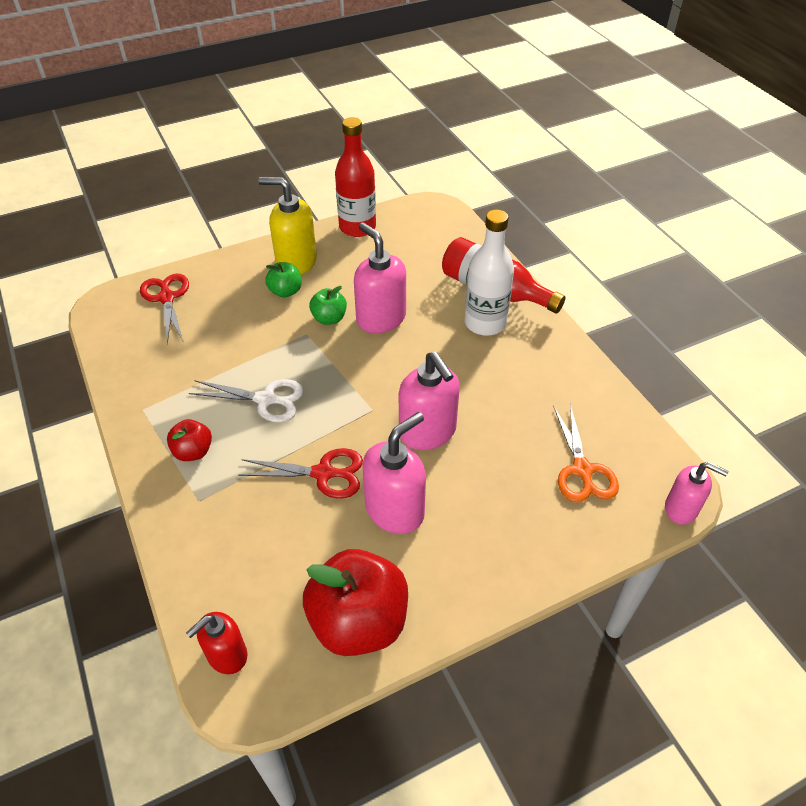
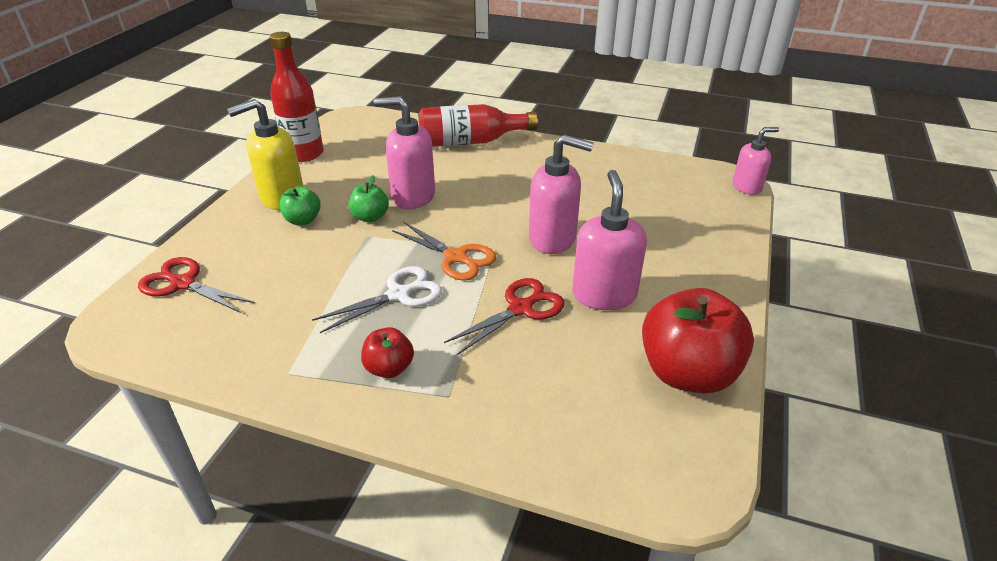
camera: 45 degrees left, 10 degrees down
red soap dispenser [186,612,247,674] -> none
white bottle [465,210,514,336] -> none
orange scissors [553,404,619,502] -> orange scissors moved to [392,221,497,281]

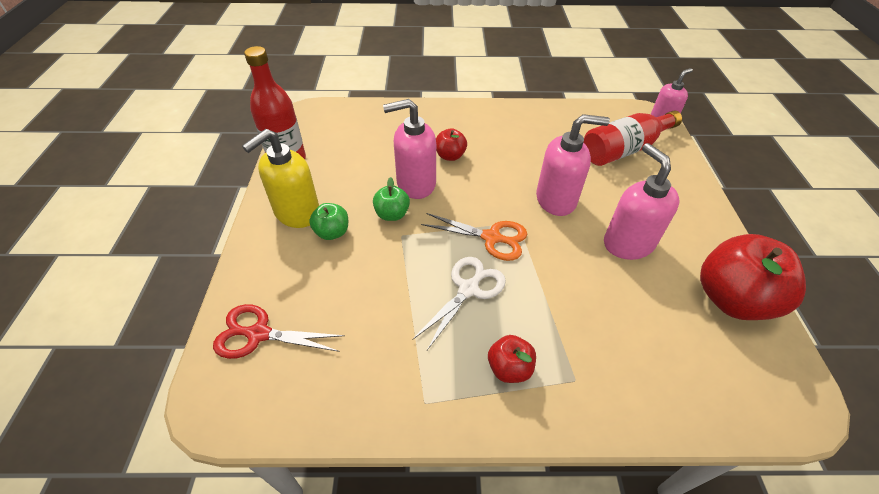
camera: 20 degrees left, 10 degrees up
red bottle [418,104,538,147] -> red bottle moved to [583,111,682,166]
red scissors [444,278,565,355] -> none
none -> red apple [436,128,467,161]

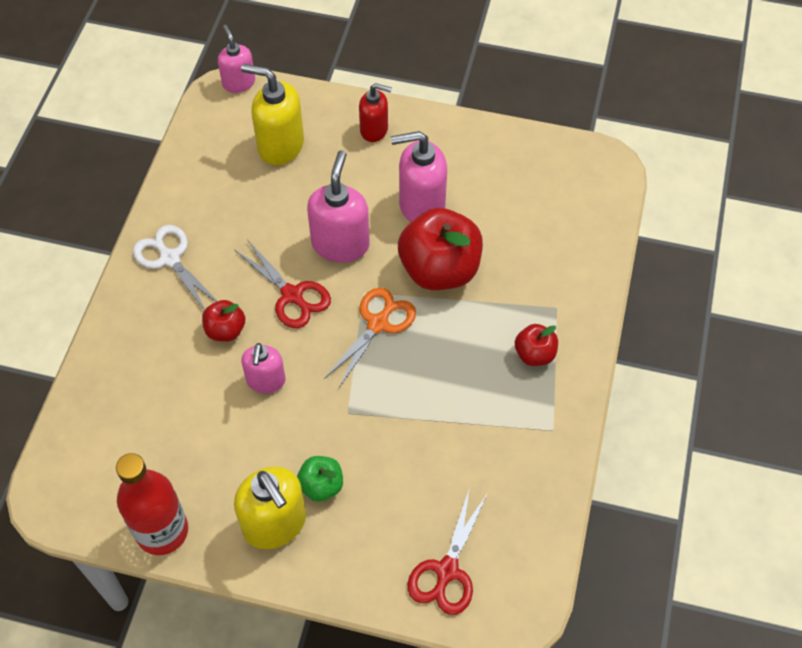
camera: 75 degrees left, 10 degrees up
green apple [373,177,410,221] -> none
pink soap dispenser [383,99,436,199] -> pink soap dispenser [242,343,285,393], size x0.63
white scissors [412,257,506,350] -> white scissors moved to [133,225,217,310]
red bottle [583,111,682,166] -> yellow soap dispenser [241,64,304,165]
red apple [700,234,806,320] -> red apple moved to [398,208,483,290]
none -> red scissors [235,241,331,328]
none -> red soap dispenser [359,83,392,142]

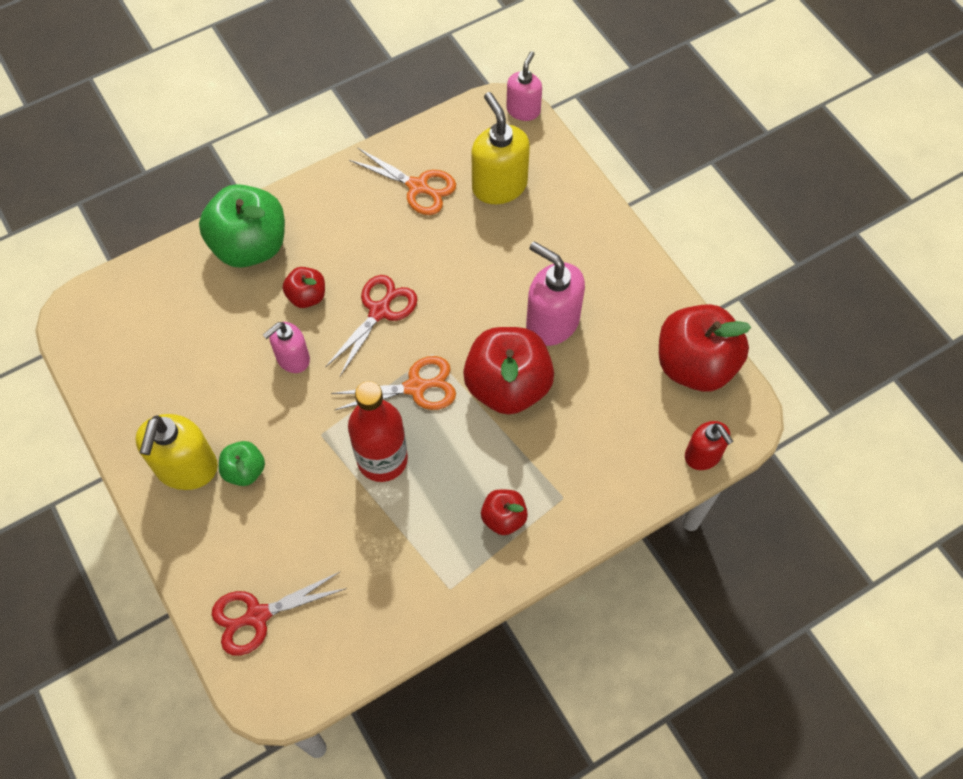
camera: 45 degrees right, 5 degrees up
red bottle [116,453,188,555] -> red bottle moved to [348,381,408,482]
white scissors [133,225,217,310] -> none
red scissors [235,241,331,328] -> red scissors turned 150 degrees counterclockwise [325,275,418,376]
pink soap dispenser [307,150,370,263] -> none
red soap dispenser [359,83,392,142] -> red soap dispenser moved to [685,421,734,470]
none -> green apple [199,184,285,268]
none -> orange scissors [349,147,456,215]
none -> red apple [659,304,751,392]

